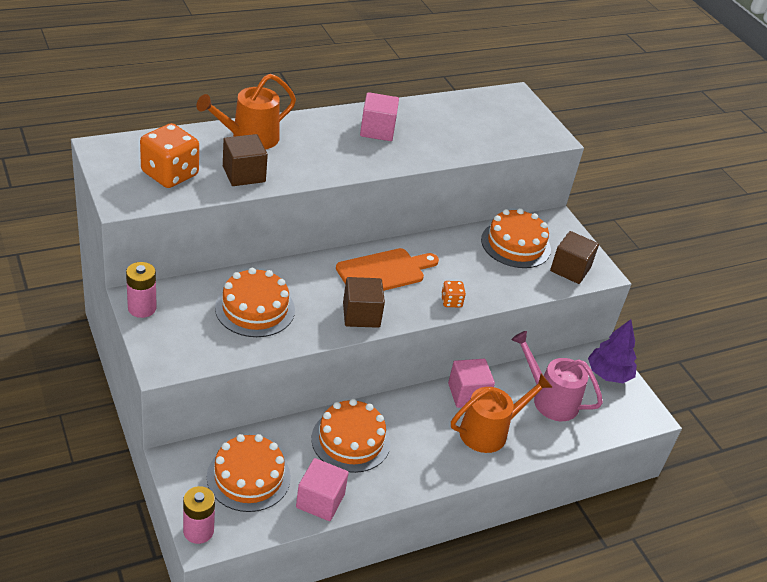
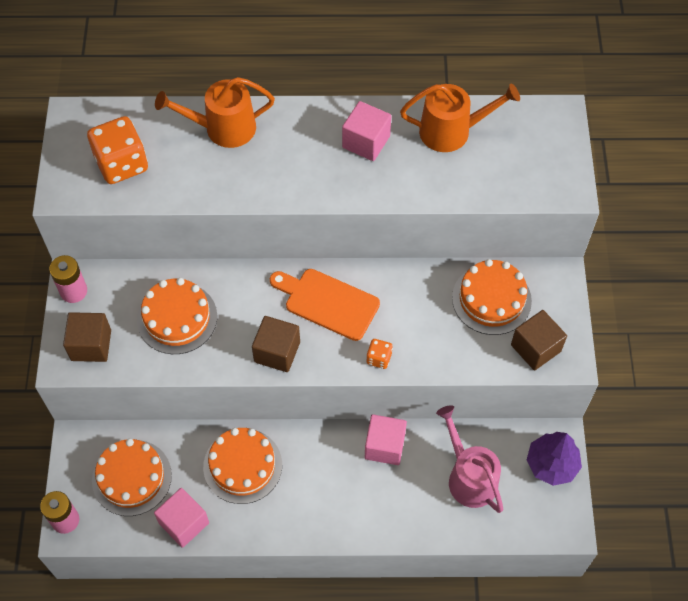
camera: 30 degrees right, 20 degrees up
brown cube [223,134,268,186] -> brown cube moved to [63,312,111,362]
orange cutting board [336,248,439,291] -> orange cutting board turned 150 degrees counterclockwise [270,269,380,341]
orange watering can [451,374,553,453] -> orange watering can moved to [400,84,520,152]

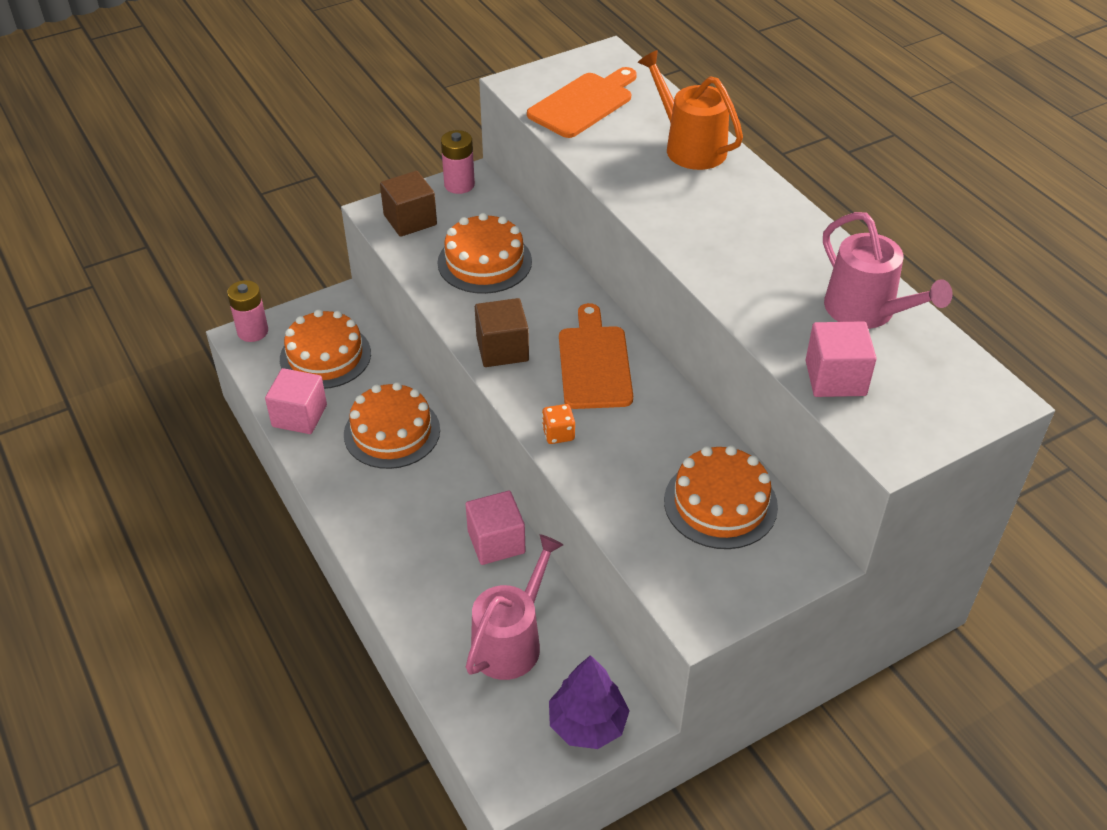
camera: 60 degrees right, 15 degrees down
orange dice [87,116,148,184] -> orange cutting board [527,67,637,138]
pink cube [342,101,391,161] -> pink cube moved to [806,321,877,397]
orange watering can [400,84,520,152] -> pink watering can [823,212,952,329]
brown cube [511,310,567,371] -> none

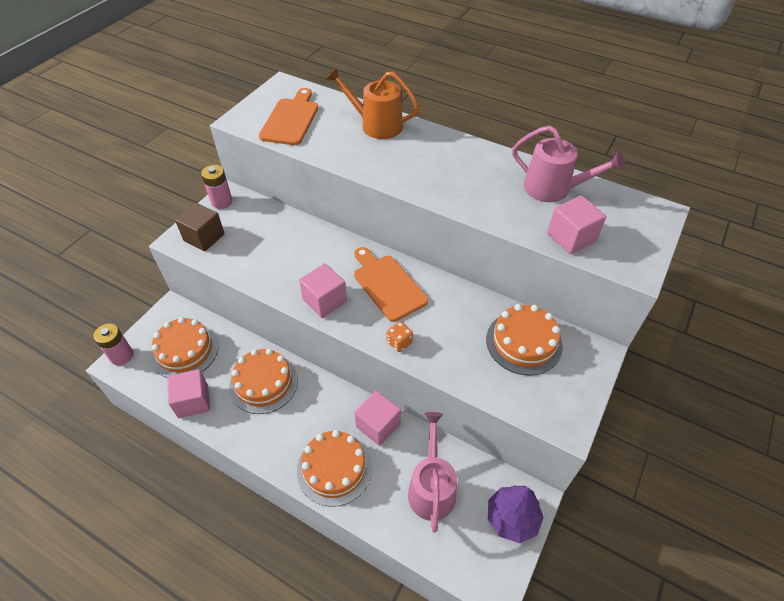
camera: 30 degrees left, 5 degrees up
orange cake [437,213,532,294] -> orange cake moved to [297,430,372,507]
brown cube [475,298,529,367] -> pink cube [299,263,347,318]

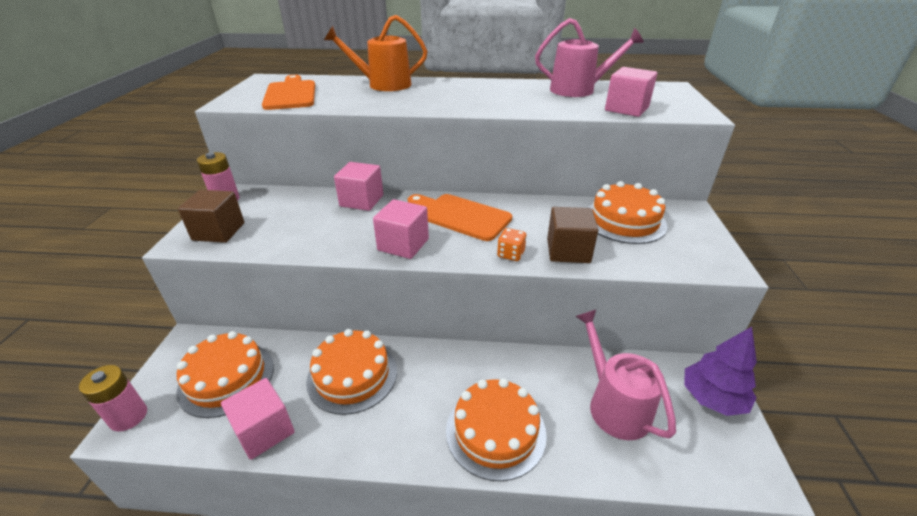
camera: 25 degrees left, 15 degrees down
pink cube [355,391,401,446] -> pink cube moved to [334,162,383,211]
none -> brown cube [547,207,598,263]

